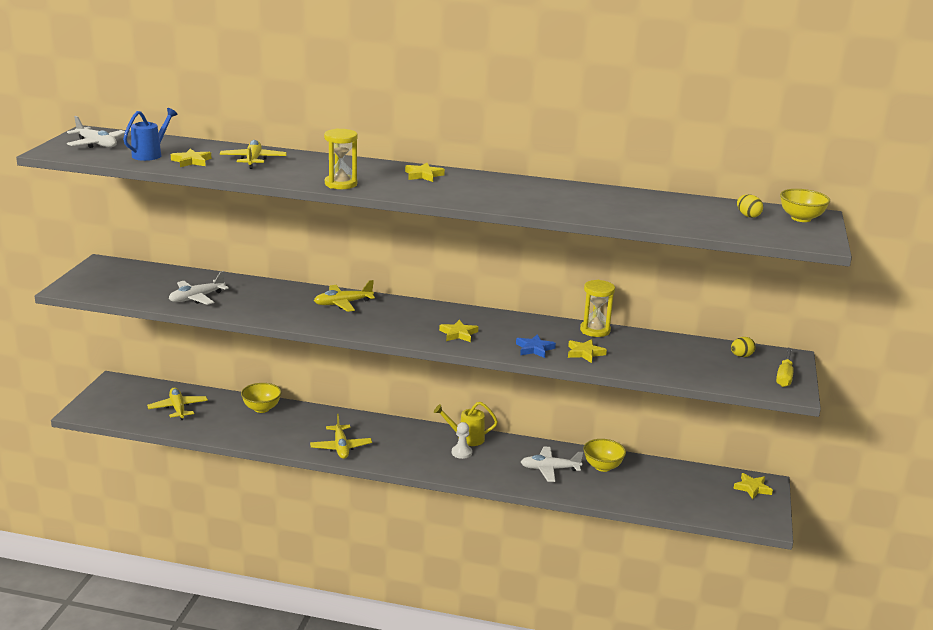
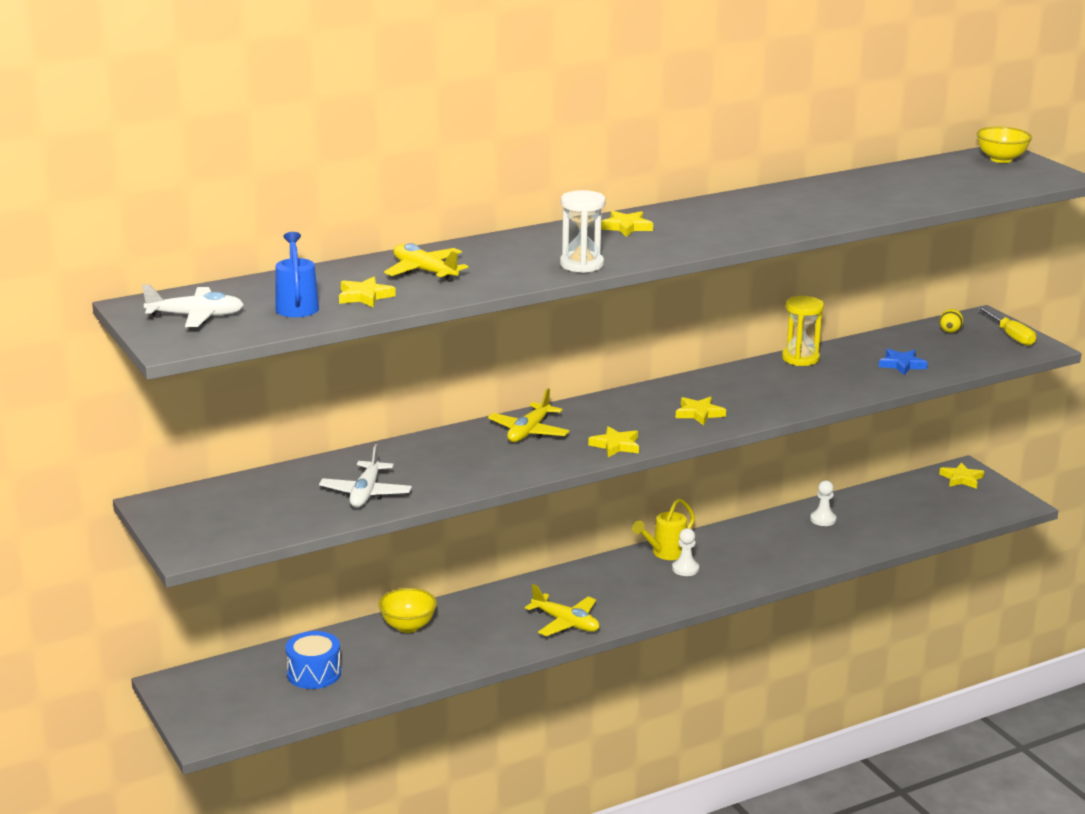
camera: 40 degrees left, 0 degrees up
yellow plane [147,387,208,420] -> blue drum [286,631,341,689]
yellow hourglass [324,128,358,189] -> white hourglass [560,190,606,273]
blue star [516,334,556,358] -> blue star moved to [879,349,928,375]
white plane [521,447,583,482] -> none
yellow star [568,339,607,363] -> yellow star moved to [588,426,639,457]
yellow bowl [583,439,626,472] -> white pawn [810,481,836,526]
yellow egg [737,194,763,218] -> none

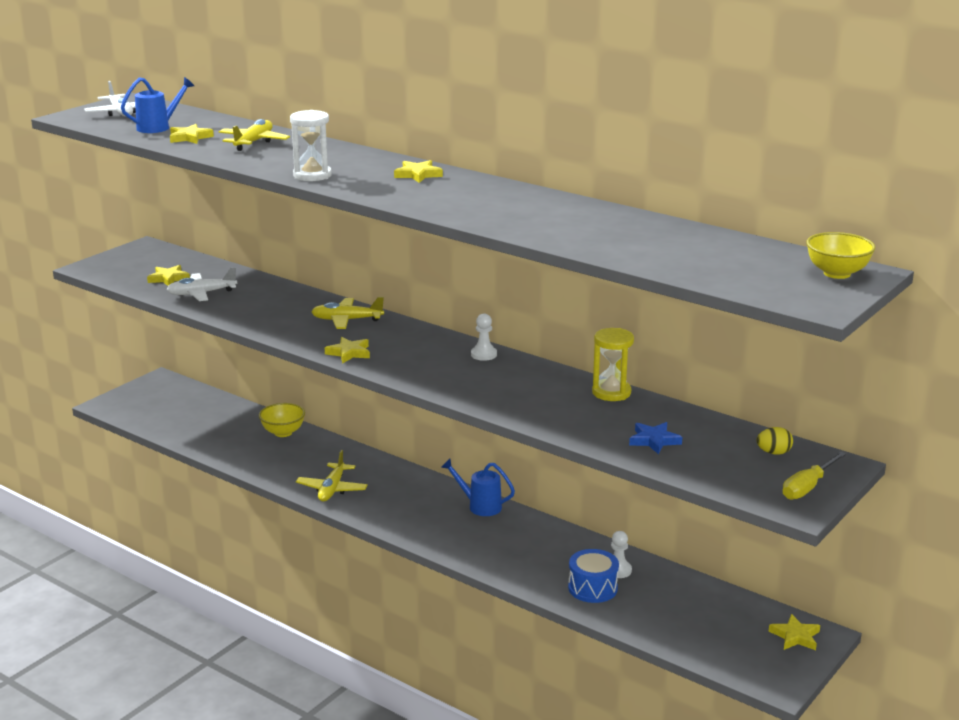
camera: 65 degrees right, 0 degrees up
blue drum [286,631,341,689] -> blue drum moved to [568,549,619,603]
yellow watering can [632,498,695,560] -> blue watering can [441,459,515,516]
white pawn [672,528,699,576] -> white pawn moved to [471,313,497,361]
yellow star [676,396,726,426] -> yellow star moved to [147,265,190,286]

